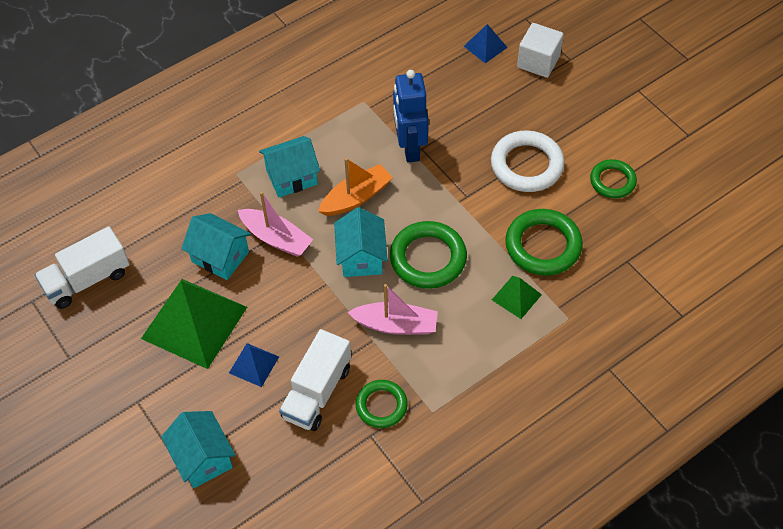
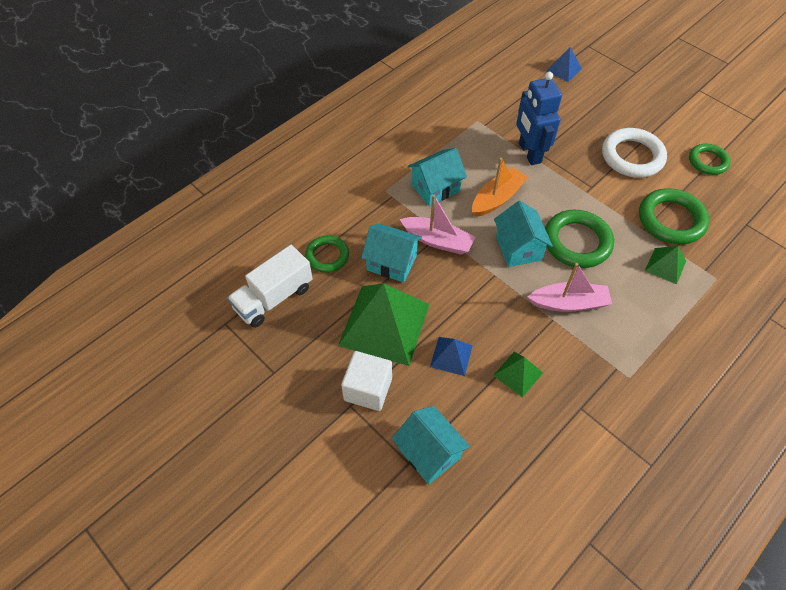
camera: 10 degrees left, 0 degrees up
white truck [279,329,351,431] -> green pyramid [493,352,543,398]
green ring [356,380,408,428] -> green ring moved to [305,235,349,273]
white cube [517,23,564,78] -> white cube moved to [341,351,392,411]

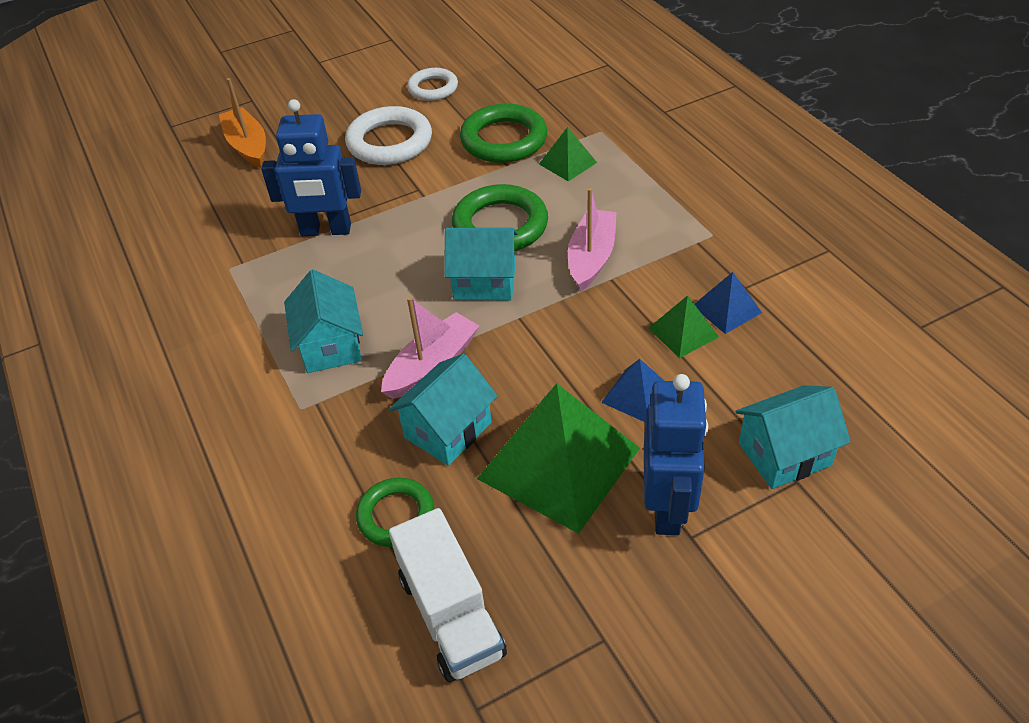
camera: 70 degrees left, 10 degrees down
white cube [341,351,392,411] -> blue robot [644,374,708,535]
orange boat [472,158,528,217] -> orange boat moved to [219,78,266,168]
blue pyramid [546,47,582,82] -> blue pyramid moved to [695,272,762,334]
green ring [689,144,731,175] -> white ring [407,68,458,101]

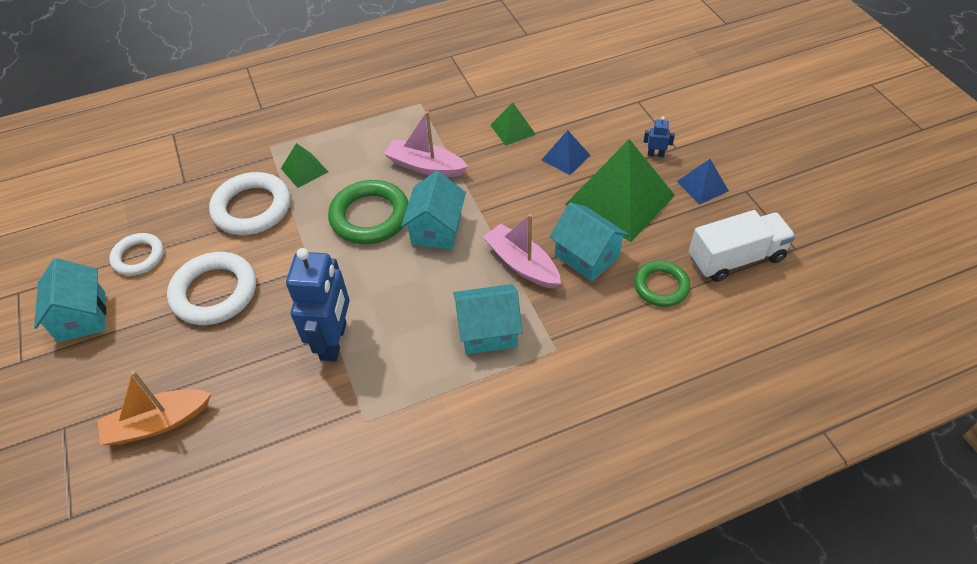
camera: 85 degrees left, 5 degrees up
green ring [460,104,547,163] -> white ring [209,172,290,235]
blue robot [644,374,708,535] -> blue robot [644,116,675,157], size x0.41
blue pyramid [695,272,762,334] -> blue pyramid moved to [677,159,729,205]
turquoise house [735,385,851,489] -> turquoise house moved to [34,258,106,342]

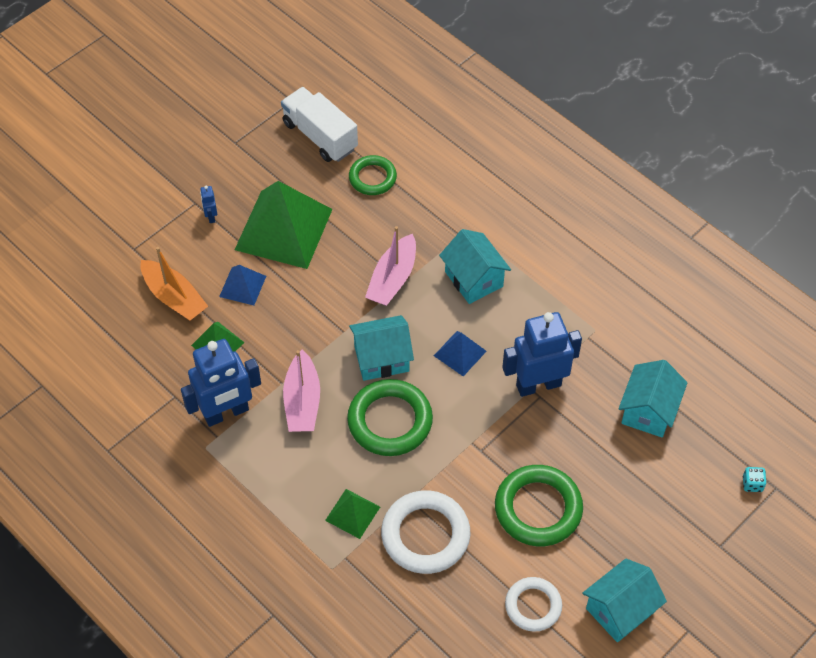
camera: 115 degrees left, 5 degrees up
orange boat [98,371,211,445] -> orange boat moved to [140,247,208,321]
white ring [167,252,256,325] -> green ring [495,465,583,546]
turquoise house [550,202,629,282] -> turquoise house moved to [618,360,688,438]
blue pyramid [677,159,729,205] -> blue pyramid moved to [434,331,487,376]
none -> blue robot [181,339,261,427]
none -> turquoise dice [743,467,766,492]

